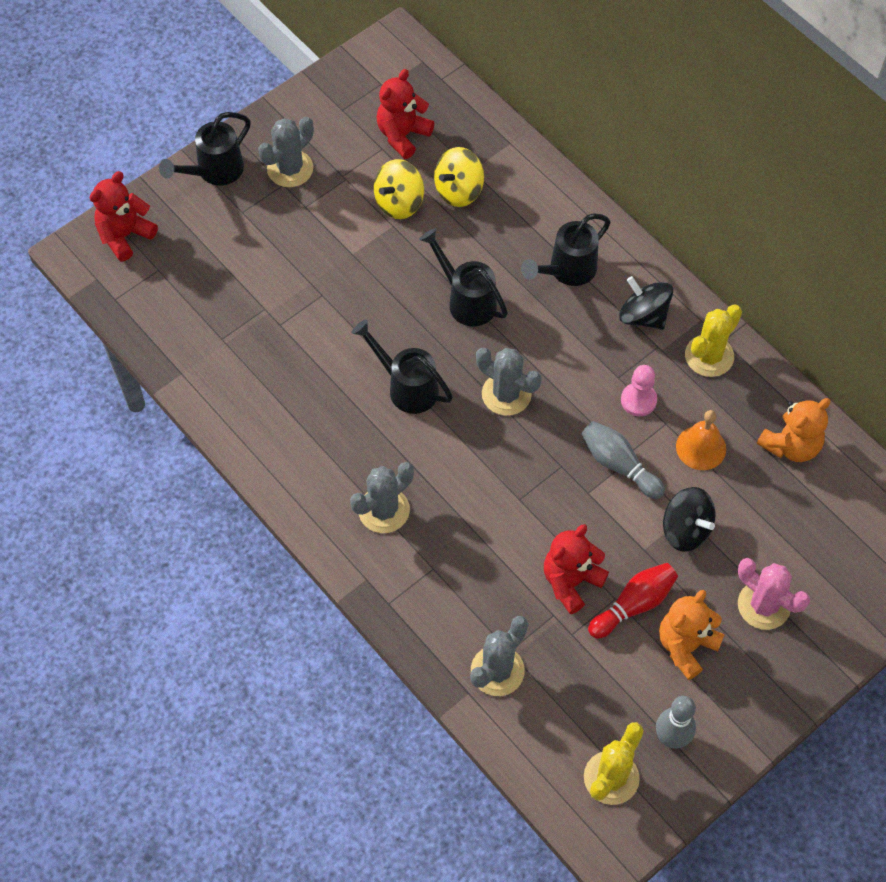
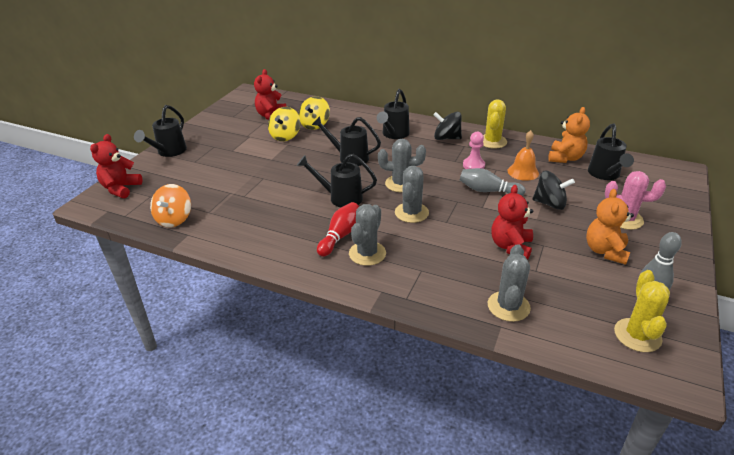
camera: 25 degrees left, 25 degrees down
grey cactus [258,117,314,187] -> grey cactus moved to [395,166,429,223]
red bowling pin [588,563,678,639] -> red bowling pin moved to [317,202,359,257]
none -> orange spinning top [150,184,191,227]
none -> black watering can [588,124,634,180]

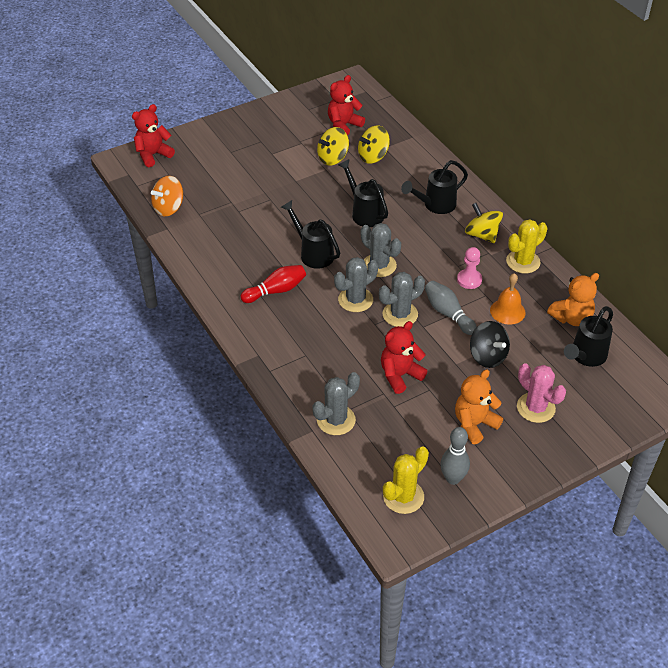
camera: 35 degrees right, 10 degrees up
black watering can [134,105,187,157] -> none
grey cactus [349,204,386,266] -> grey cactus moved to [379,272,425,327]
black spinning top [433,112,462,140] -> yellow spinning top [465,203,503,243]

